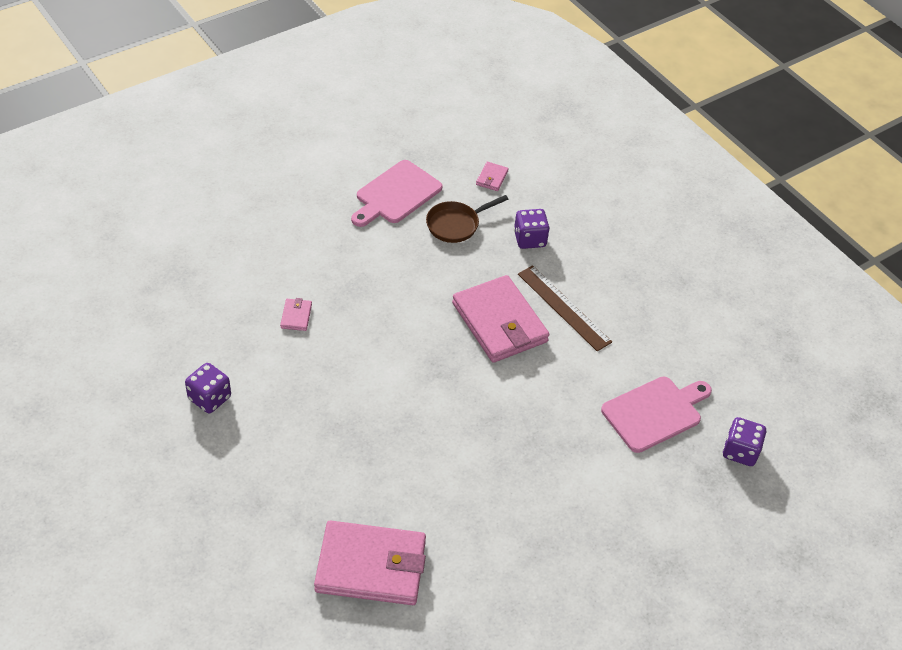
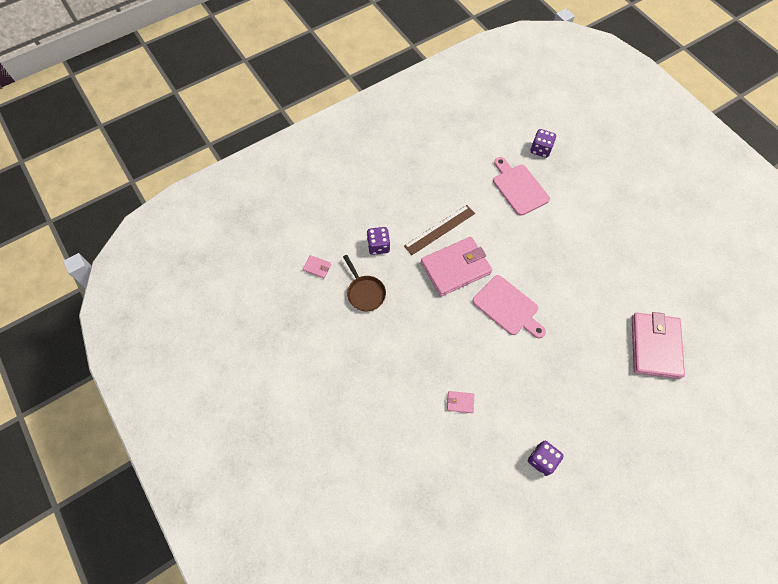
camera: 85 degrees left, 15 degrees up
pink cutting board [351,160,442,227] -> pink cutting board moved to [473,275,546,338]

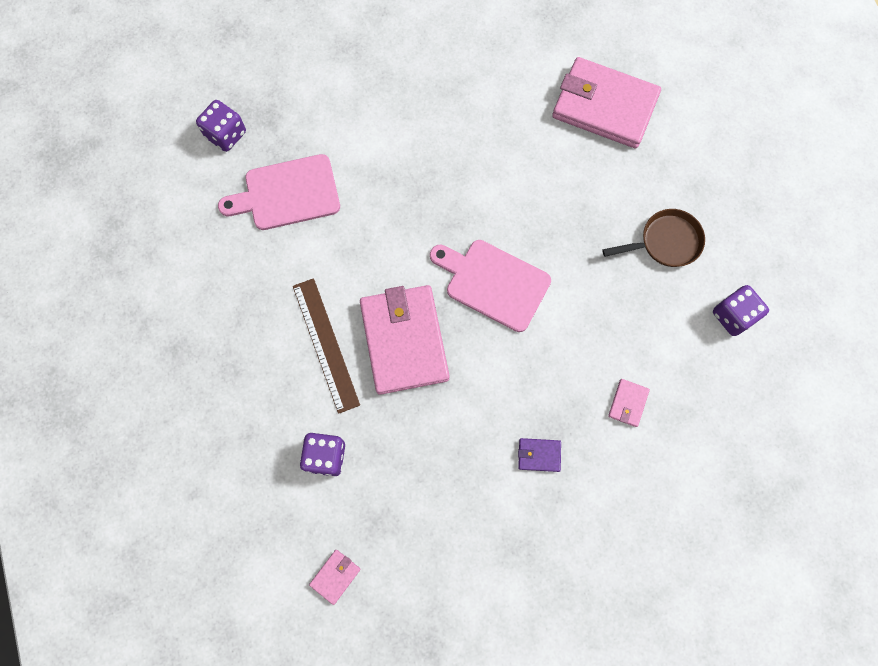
camera: 75 degrees left, 10 degrees up
brown pan [343,255,386,312] -> brown pan moved to [602,209,705,267]
pink cutting board [473,275,546,338] -> pink cutting board turned 120 degrees counterclockwise [430,240,551,332]
none -> purple wallet [518,438,561,472]

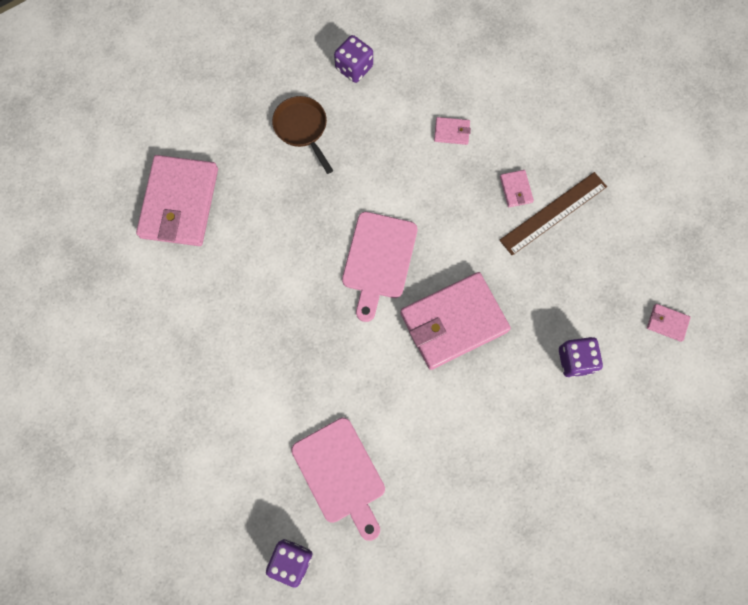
camera: 105 degrees left, 0 degrees up
brown ruler [293,278,360,414] -> brown ruler moved to [500,172,607,255]
purple wallet [518,438,561,472] -> pink wallet [500,170,534,207]

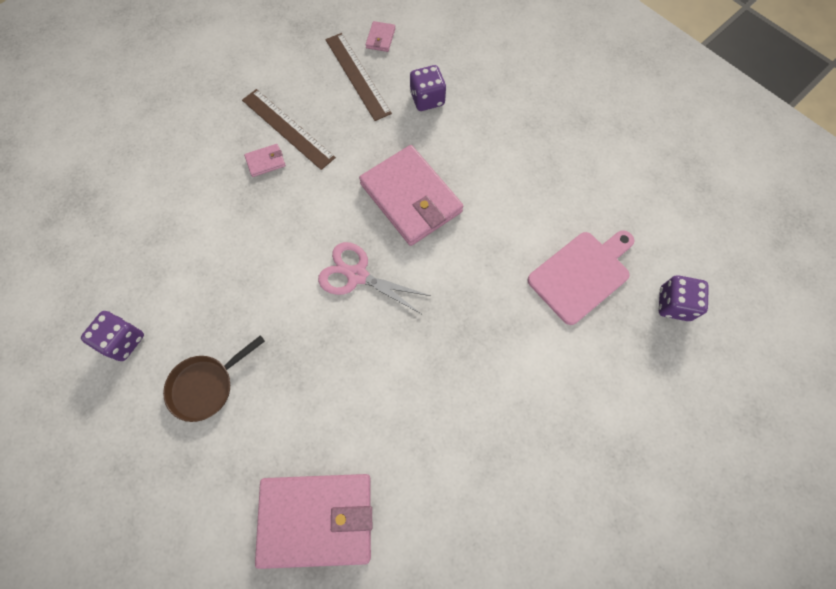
camera: 100 degrees left, 5 degrees down
pink cutting board [342,212,418,322] -> pink scissors [318,242,430,314]
pink wallet [434,117,471,145] -> none
none -> brown ruler [325,33,392,121]

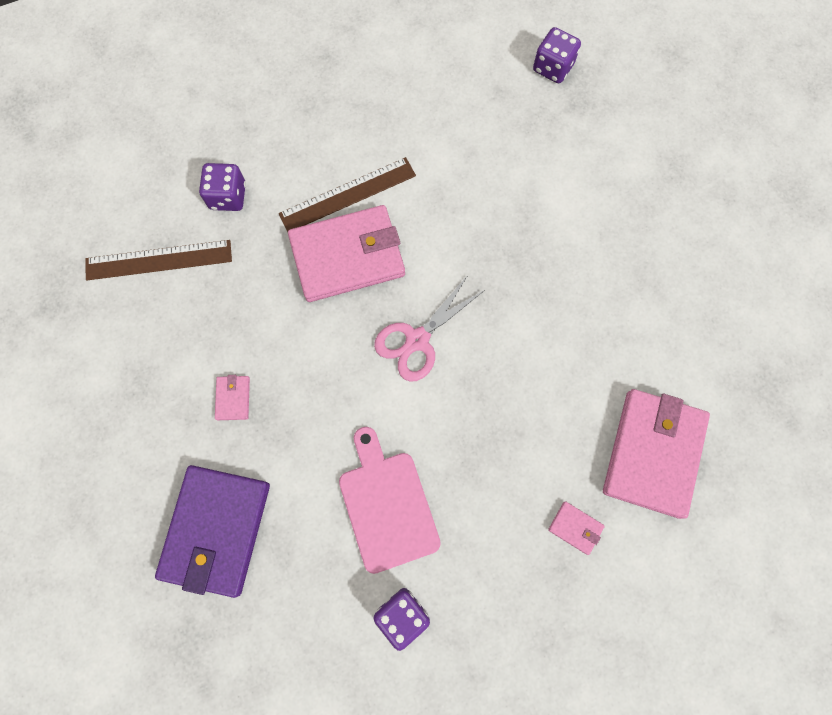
camera: 70 degrees left, 5 degrees up
brown pan [163,335,265,422] -> none
brown ruler [242,89,336,170] -> brown ruler moved to [279,157,416,232]
pink wallet [366,21,395,52] -> pink wallet moved to [548,501,605,555]
pink cutting board [528,230,635,325] -> pink cutting board moved to [339,427,441,574]
none -> purple wallet [155,465,270,598]

